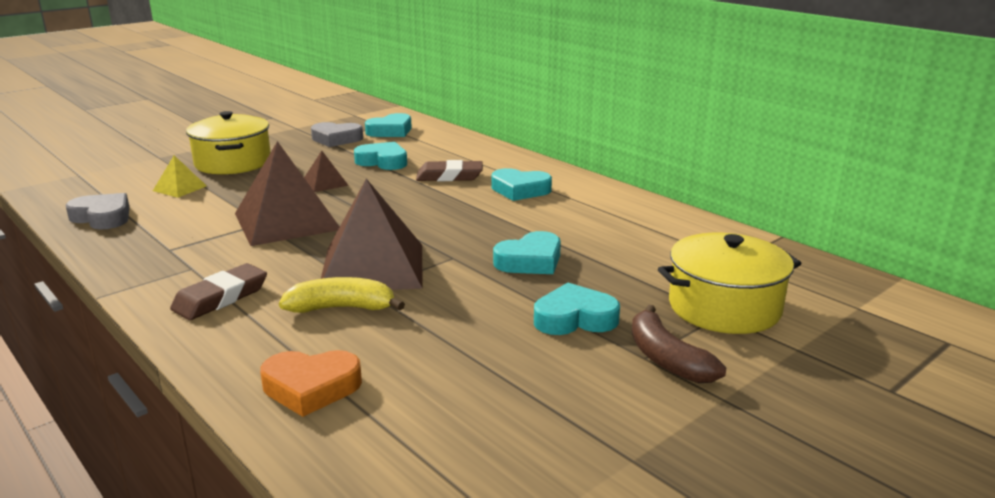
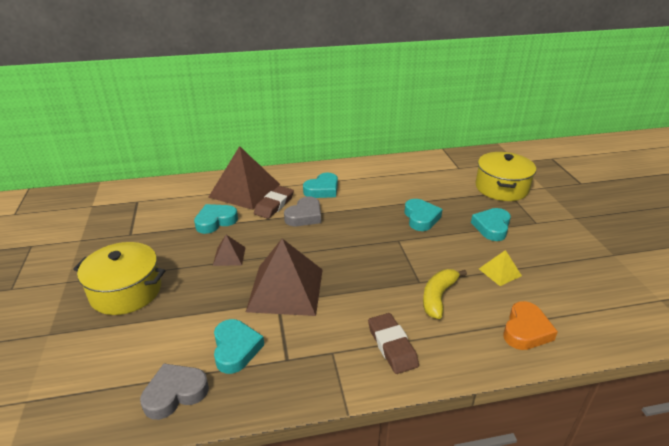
camera: 60 degrees left, 10 degrees up
yellow pyramid [153,155,207,198] -> yellow pyramid moved to [479,250,522,286]
grey heart [311,122,363,147] -> grey heart moved to [284,196,321,226]
brown pyramid [321,179,423,290] -> brown pyramid moved to [208,146,280,210]
turquoise heart [365,113,412,137] -> turquoise heart moved to [214,319,264,374]
brown banana [632,305,726,383] -> none

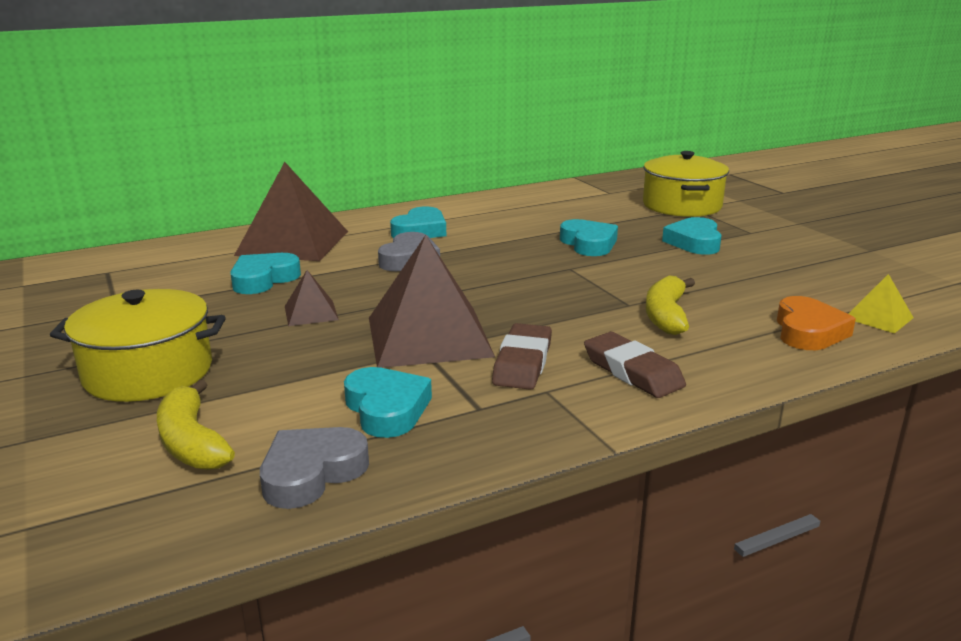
camera: 15 degrees left, 10 degrees down
brown eraser [254,186,294,219] -> brown eraser moved to [492,323,552,390]
yellow pyramid [479,250,522,286] -> yellow pyramid moved to [848,274,914,333]
none -> yellow banana [157,379,235,470]

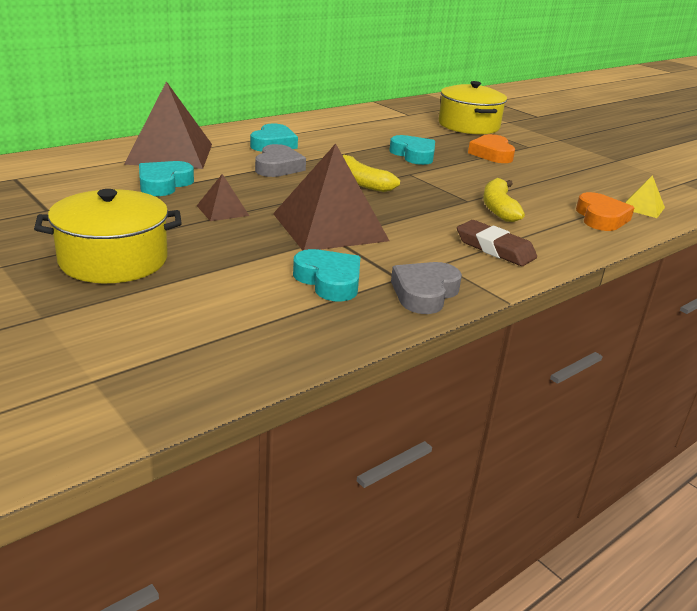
camera: 15 degrees left, 5 degrees up
yellow banana [157,379,235,470] -> yellow banana moved to [342,154,400,192]
grey heart [260,427,369,509] -> grey heart moved to [391,262,462,314]
brown eraser [492,323,552,390] -> none
turquoise heart [662,217,722,255] -> orange heart [468,134,515,163]

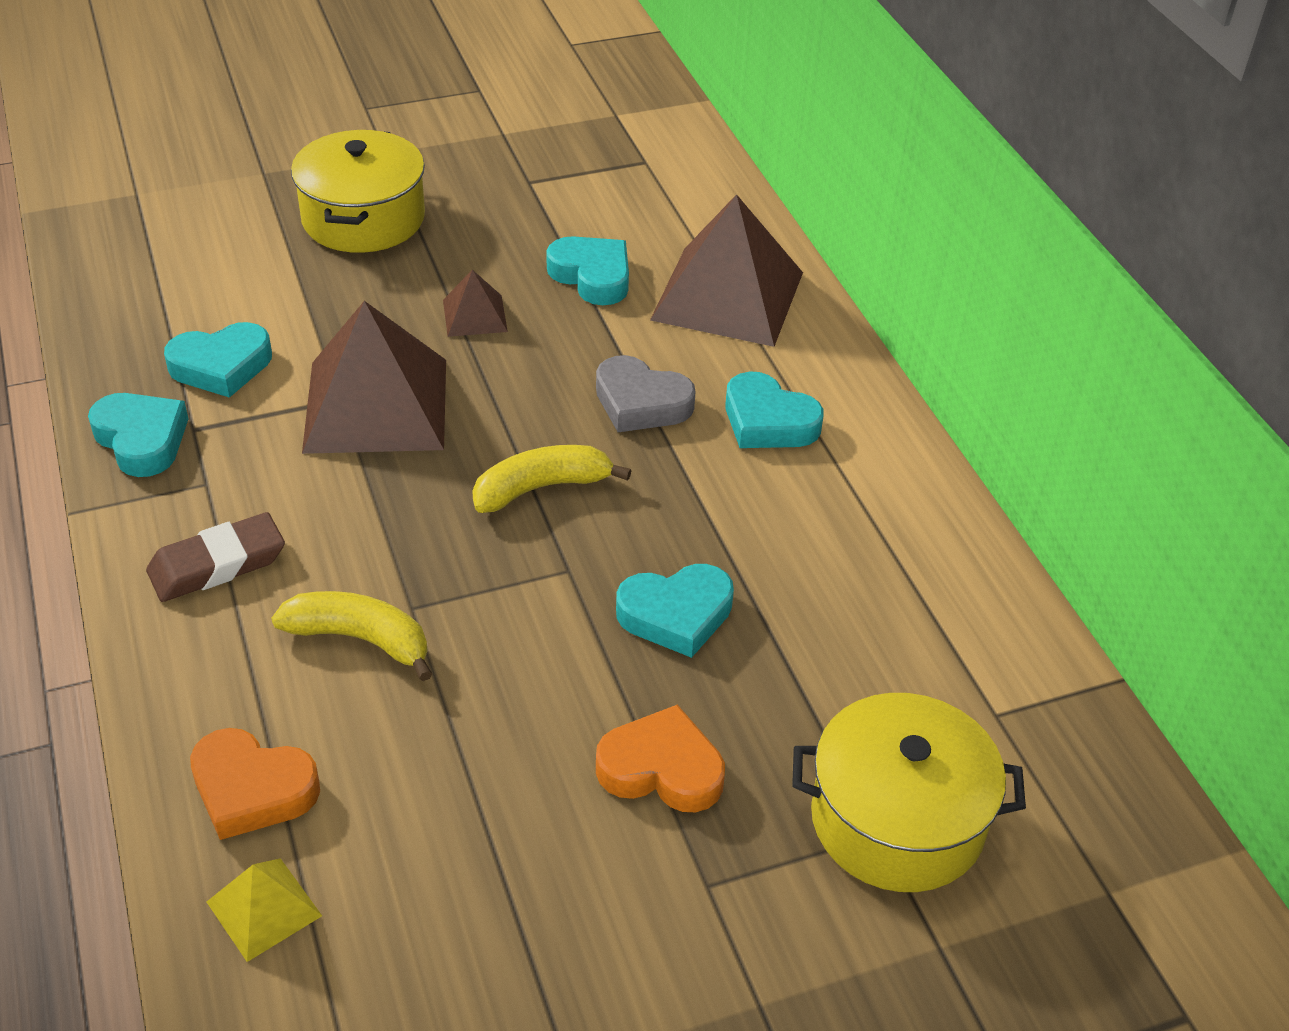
camera: 110 degrees right, 15 degrees up
grey heart [391,262,462,314] -> turquoise heart [88,393,188,477]

